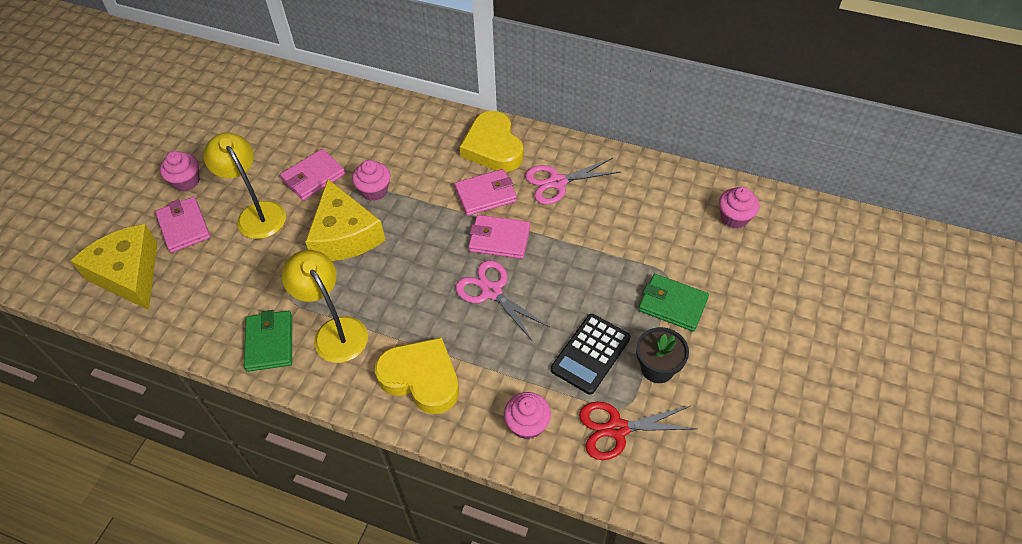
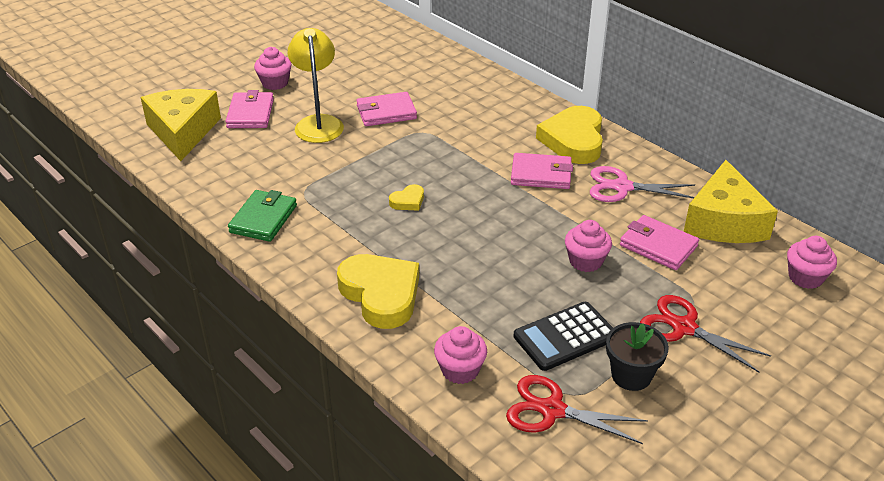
camera: 25 degrees right, 15 degrees down
yellow lamp [282,250,368,363] -> none
yellow cheese [305,179,385,261] -> yellow cheese moved to [684,160,778,243]
pink cupcake [352,160,390,201] -> pink cupcake moved to [565,220,612,272]
pink scissors [456,260,549,341] -> none
pink wallet [468,215,530,259] -> pink wallet moved to [620,215,699,270]
green wallet [638,274,709,332] -> red scissors [640,295,771,372]
none -> yellow heart [389,184,424,211]

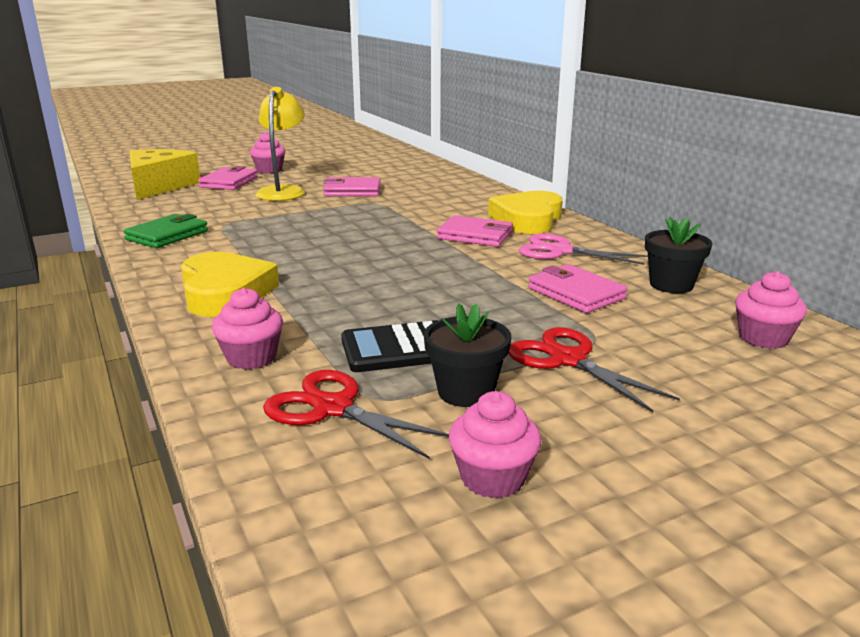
camera: 15 degrees right, 15 degrees down
yellow heart [389,184,424,211] -> none
pink cupcake [565,220,612,272] -> pink cupcake moved to [449,391,542,498]
yellow cheese [684,160,778,243] -> black flower pot [645,217,712,293]

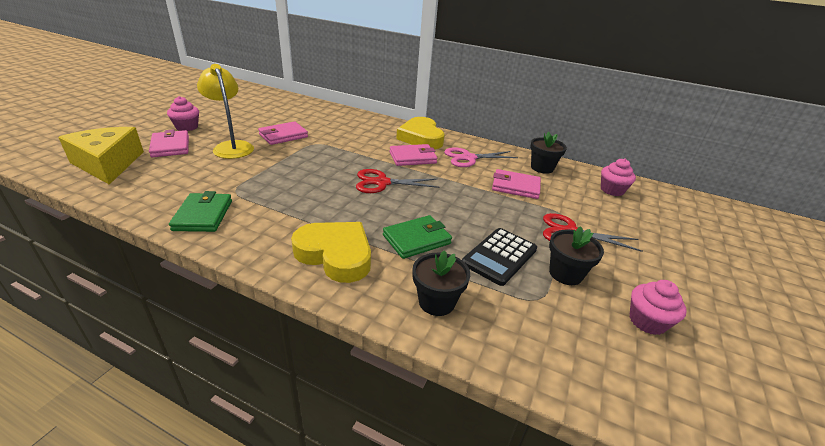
camera: 40 degrees left, 10 degrees up
pink cupcake [212,288,283,369] -> black flower pot [412,250,470,316]
red scissors [263,370,449,459] -> red scissors moved to [356,169,440,193]
none -> green wallet [383,215,452,259]

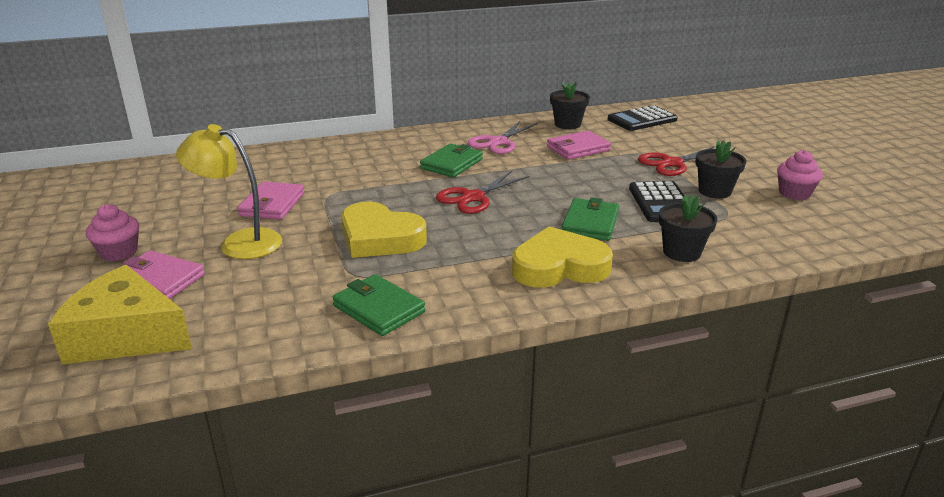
camera: 40 degrees left, 5 degrees down
pink wallet [390,144,437,166] -> green wallet [420,144,483,177]
yellow heart [396,117,445,149] -> yellow heart moved to [341,202,427,258]
pink cupcake [601,158,636,196] -> black calculator [608,105,678,131]

